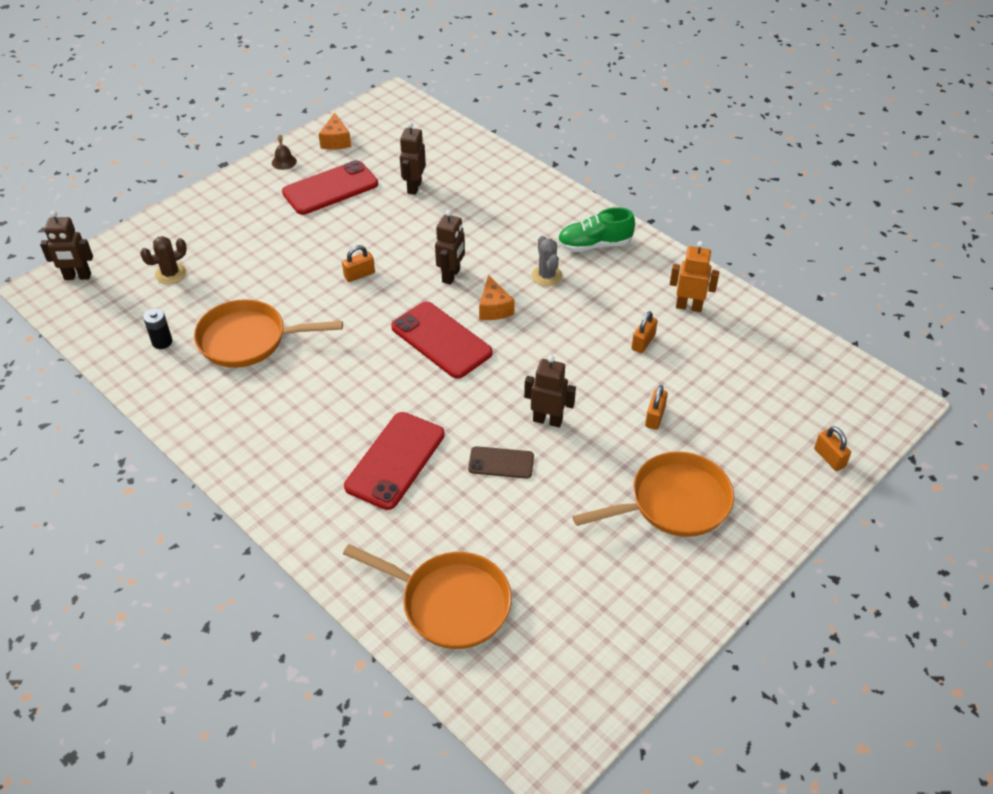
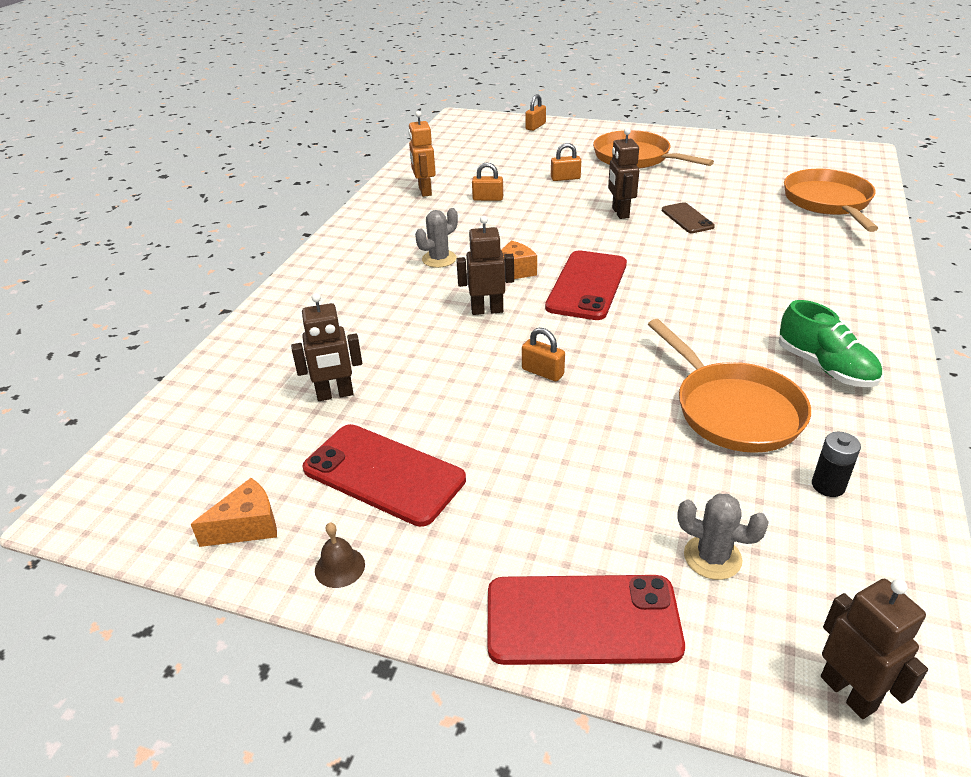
camera: 115 degrees left, 10 degrees down
brown cactus [140,236,187,284] -> grey cactus [677,494,769,580]
red phone [344,412,445,510] -> red phone moved to [487,575,685,665]
green shoe [557,207,635,252] -> green shoe moved to [779,300,882,387]

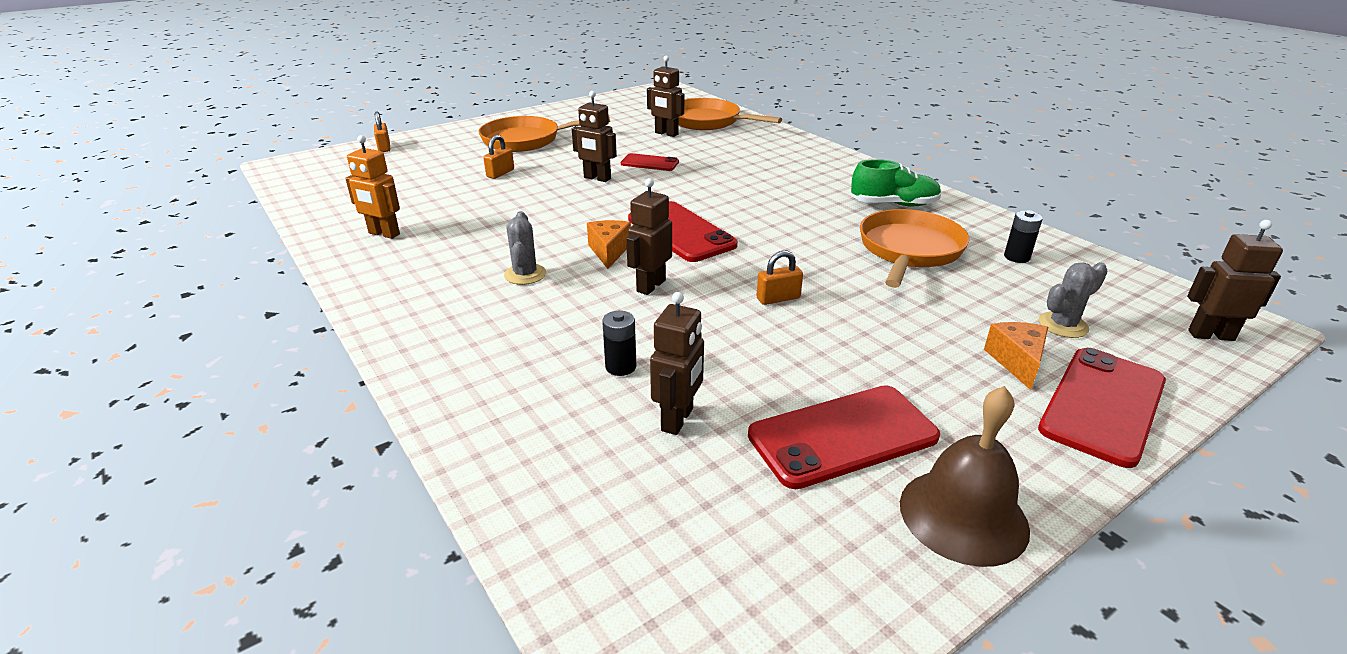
camera: 55 degrees left, 5 degrees down
orange cheese [191,478,277,547] -> orange cheese moved to [984,322,1048,390]
brown bell [315,522,365,588] -> brown bell [900,386,1030,567], size x2.15
orange padlock [472,163,503,201] -> none
orange pan [648,319,811,453] -> orange pan turned 75 degrees counterclockwise [860,209,969,288]
brown phone [662,202,715,233] -> red phone [621,153,679,171]
none -> black battery [602,311,636,376]
none -> brown robot [647,56,684,137]

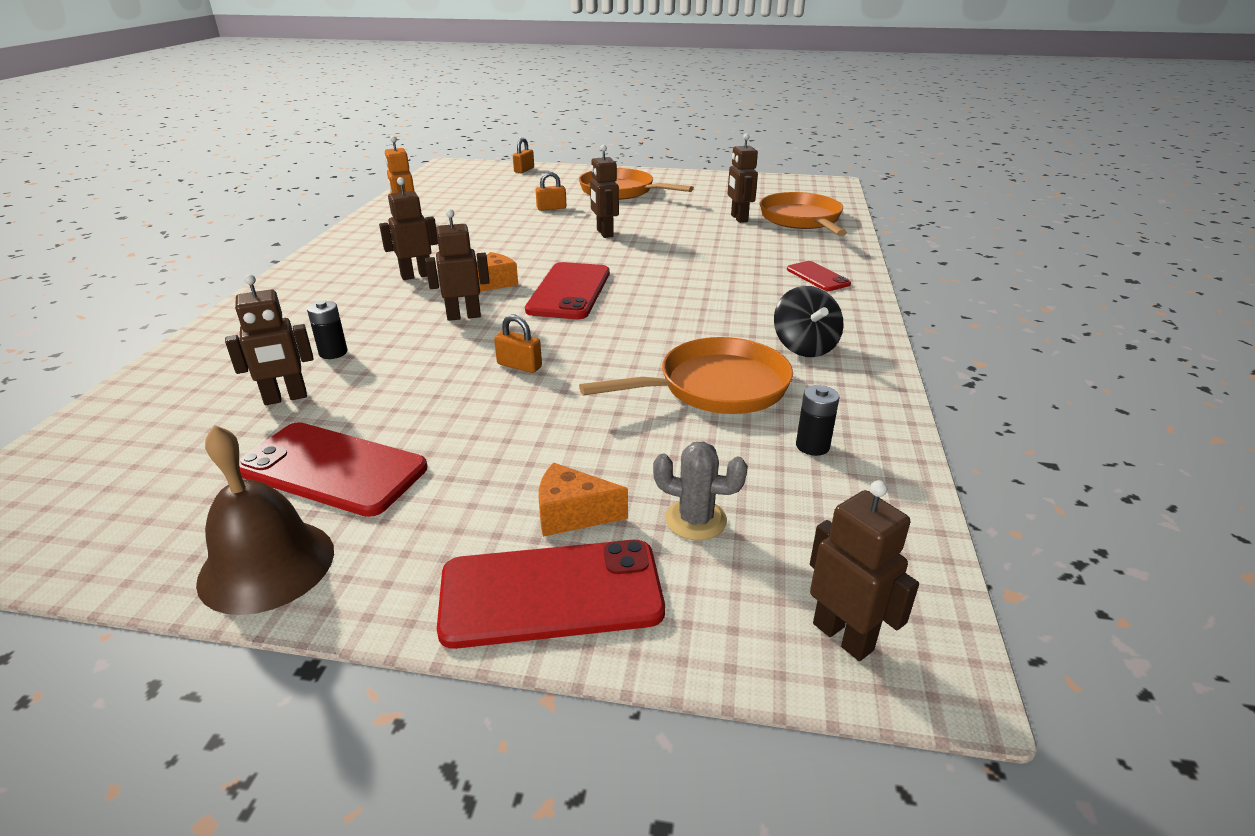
camera: 45 degrees right, 0 degrees up
grey cactus [504,211,546,285] -> brown robot [379,177,438,280]
red phone [621,153,679,171] -> red phone moved to [787,261,851,291]
green shoe [851,159,941,206] -> black spinning top [774,286,844,357]
orange cheese [984,322,1048,390] -> orange cheese turned 135 degrees counterclockwise [538,463,628,537]

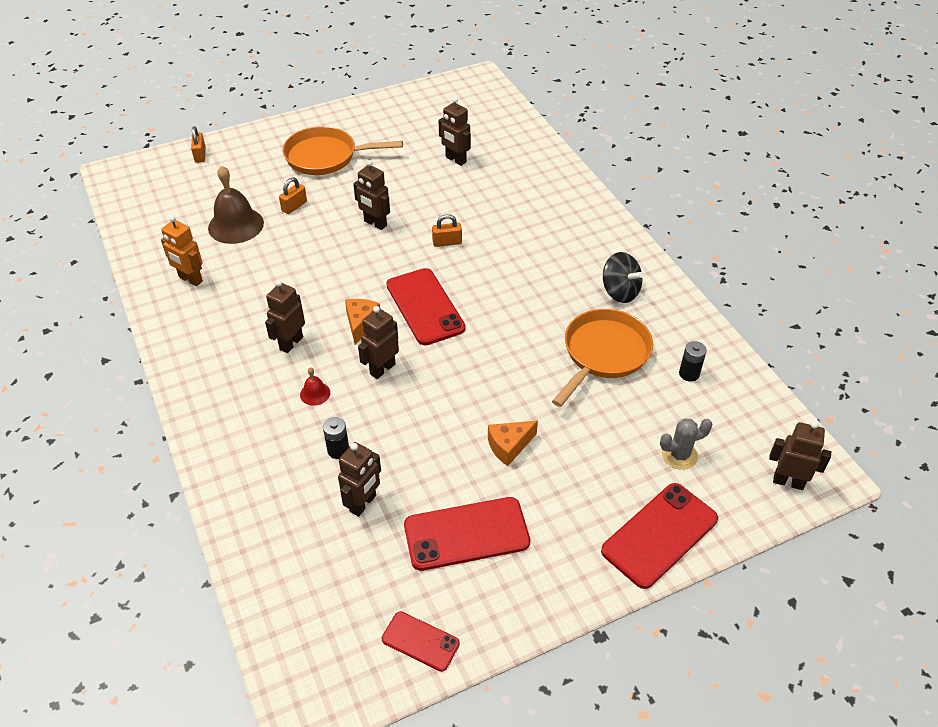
camera: 35 degrees left, 15 degrees up
brown bell [196,425,334,615] -> brown bell moved to [208,166,264,244]
orange padlock [494,315,542,373] -> orange padlock moved to [432,214,462,247]
orange cheese [538,463,628,537] -> orange cheese moved to [488,421,538,466]
orange pan [760,192,847,236] -> none
red phone [787,261,851,291] -> red phone moved to [382,611,460,672]
none -> red bell [300,367,330,406]

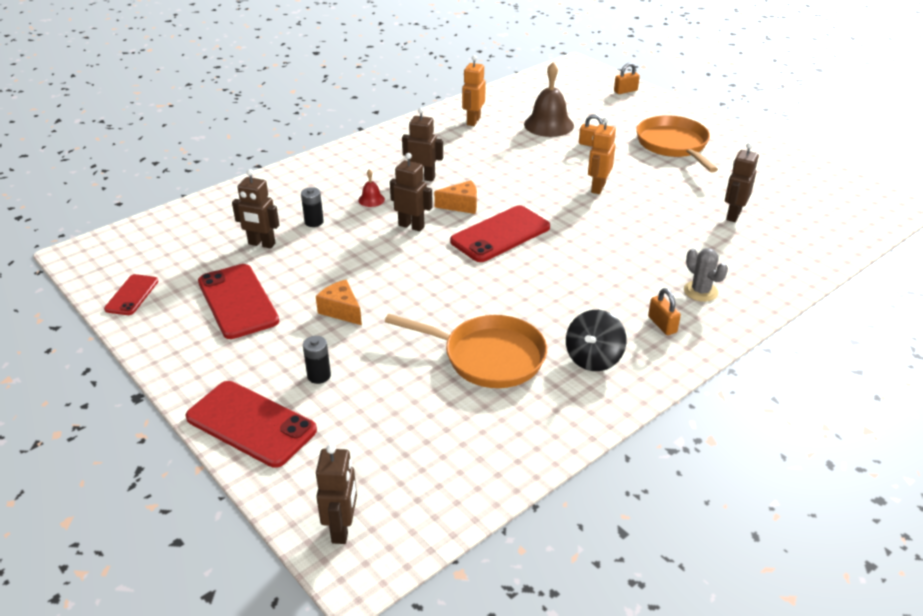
camera: 75 degrees right, 10 degrees down
brown robot [353,160,390,230] -> orange robot [588,117,616,194]
orange padlock [432,214,462,247] -> orange padlock moved to [648,288,681,335]
grey cactus [660,418,712,470] -> grey cactus moved to [684,248,728,302]
black battery [679,341,707,382] -> black battery moved to [303,336,331,384]

